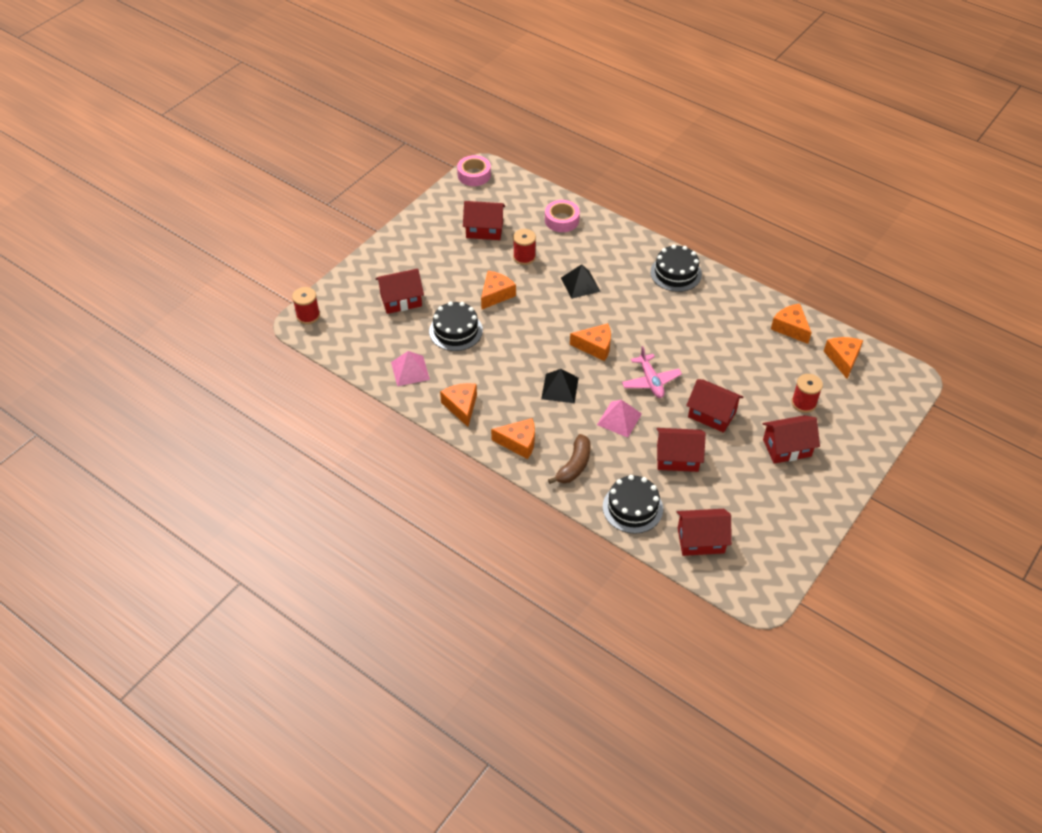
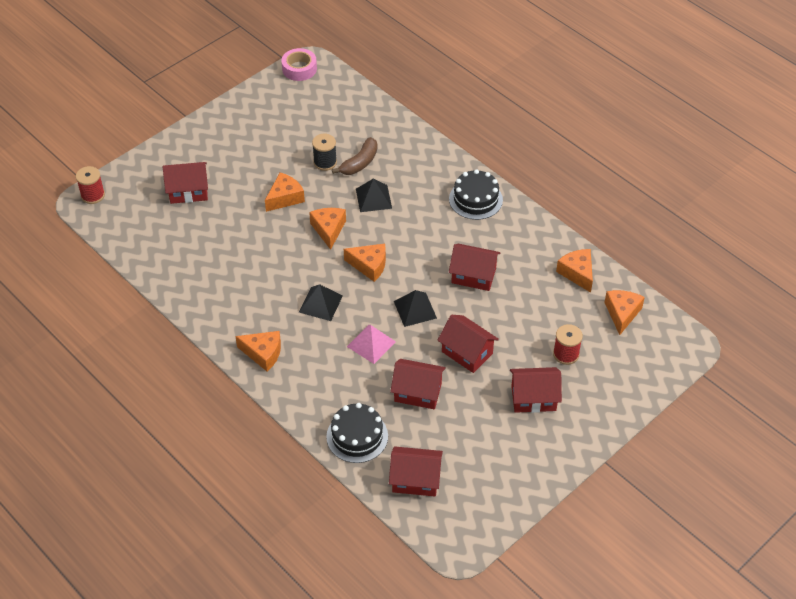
camera: 10 degrees right, 0 degrees up
pink pyramid [391,351,430,386] -> none
black cake [429,301,483,351] -> none
orange cheese [440,383,477,427] -> orange cheese moved to [309,208,346,250]
red house [463,201,505,240] -> red house moved to [449,244,501,291]
red spool [513,229,536,265] -> black spool [312,134,337,171]
pink tape [545,200,580,232] -> none
brown banana [548,434,591,484] -> brown banana moved to [332,137,377,175]
pink plane [622,346,682,398] -> black pyramid [394,290,437,327]

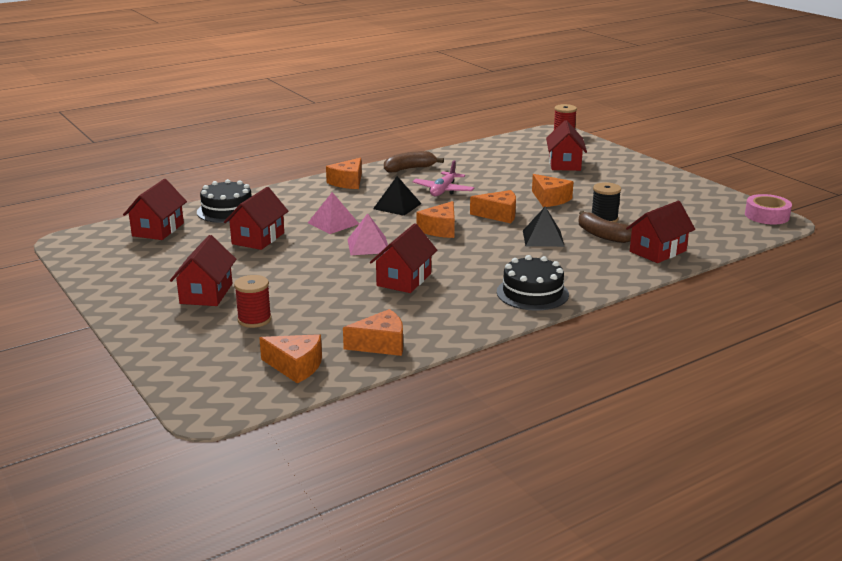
camera: 100 degrees right, 25 degrees down
black pyramid [394,290,437,327] -> pink pyramid [348,213,388,255]
red house [437,315,499,373] -> red house moved to [626,201,695,263]
none -> brown banana [384,151,444,172]
none -> pink plane [412,160,474,196]

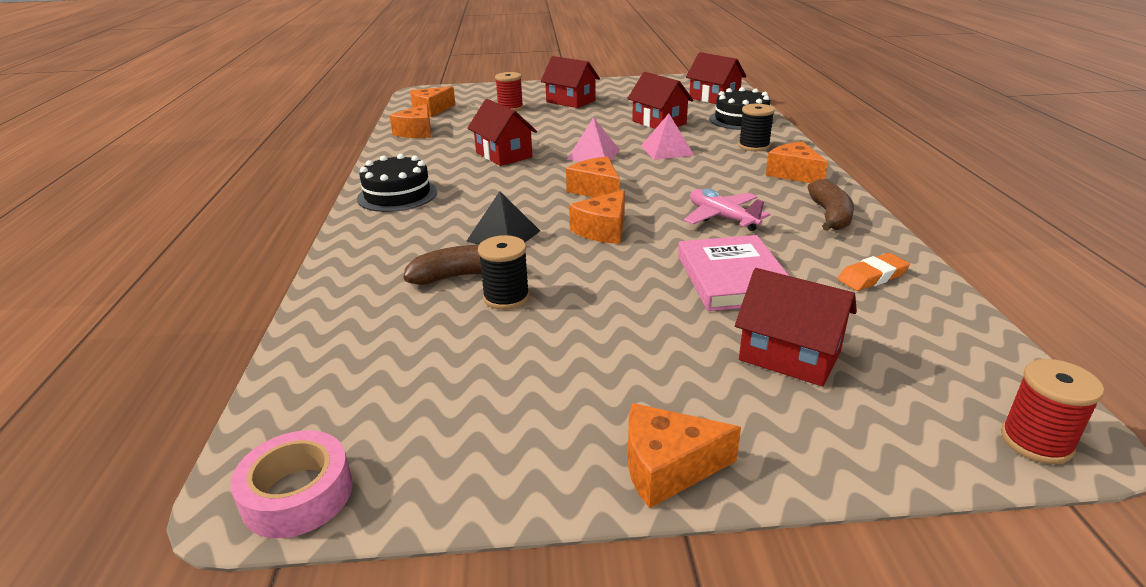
camera: 120 degrees right, 5 degrees up
black pyramid [373,176,422,216] -> none
orange cheese [532,174,573,207] -> orange cheese moved to [628,403,741,508]
red house [626,201,695,263] -> none
none -> pink book [678,235,789,311]
none -> black spool [738,104,775,151]
none -> orange eraser [838,253,910,291]

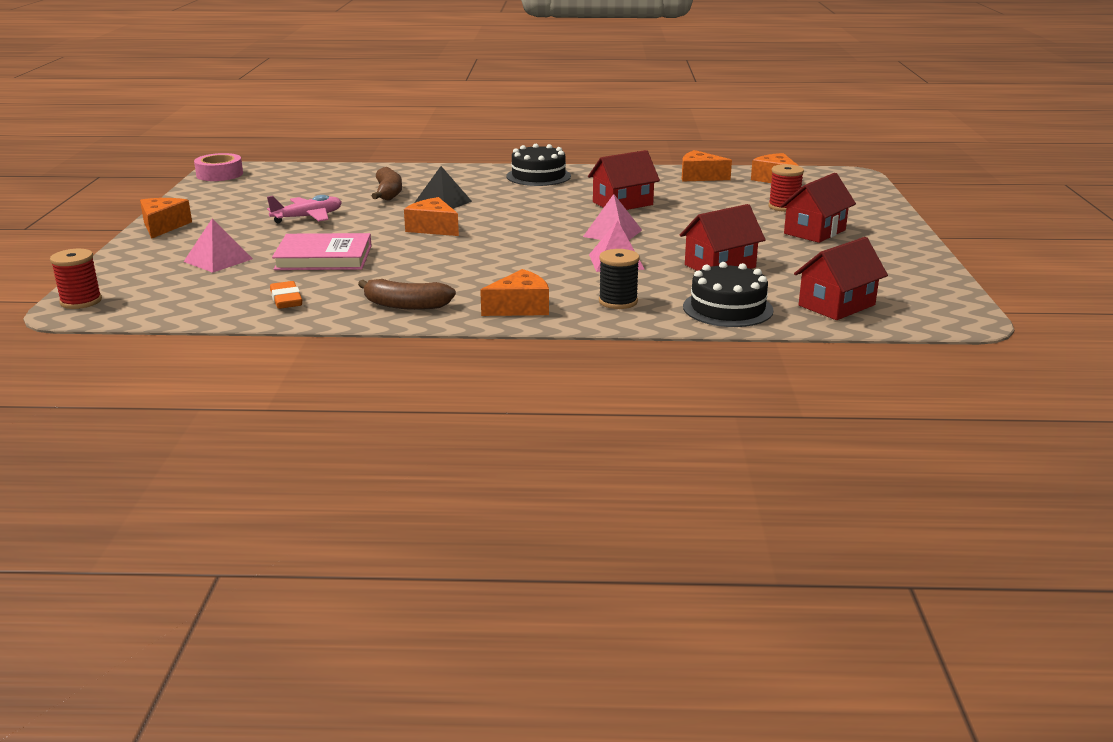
camera: 95 degrees right, 5 degrees down
black spool [478,235,530,310] -> none
orange cheese [566,156,620,198] -> none
pink plane [684,188,770,231] -> pink plane moved to [267,195,342,223]
red house [735,268,857,387] -> pink pyramid [184,219,253,273]

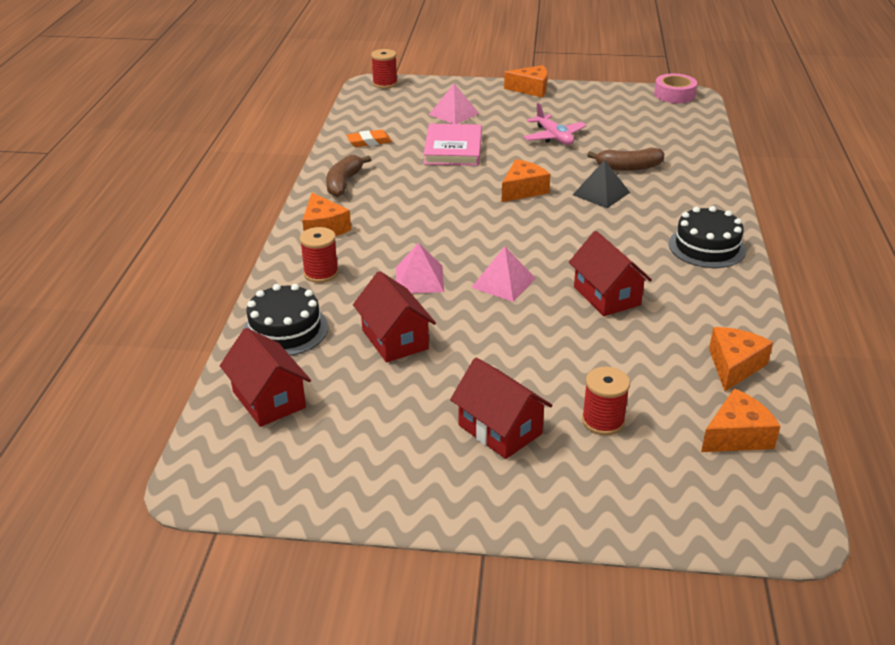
camera: 95 degrees right, 10 degrees up
black spool [599,249,640,309] -> red spool [300,227,339,283]

